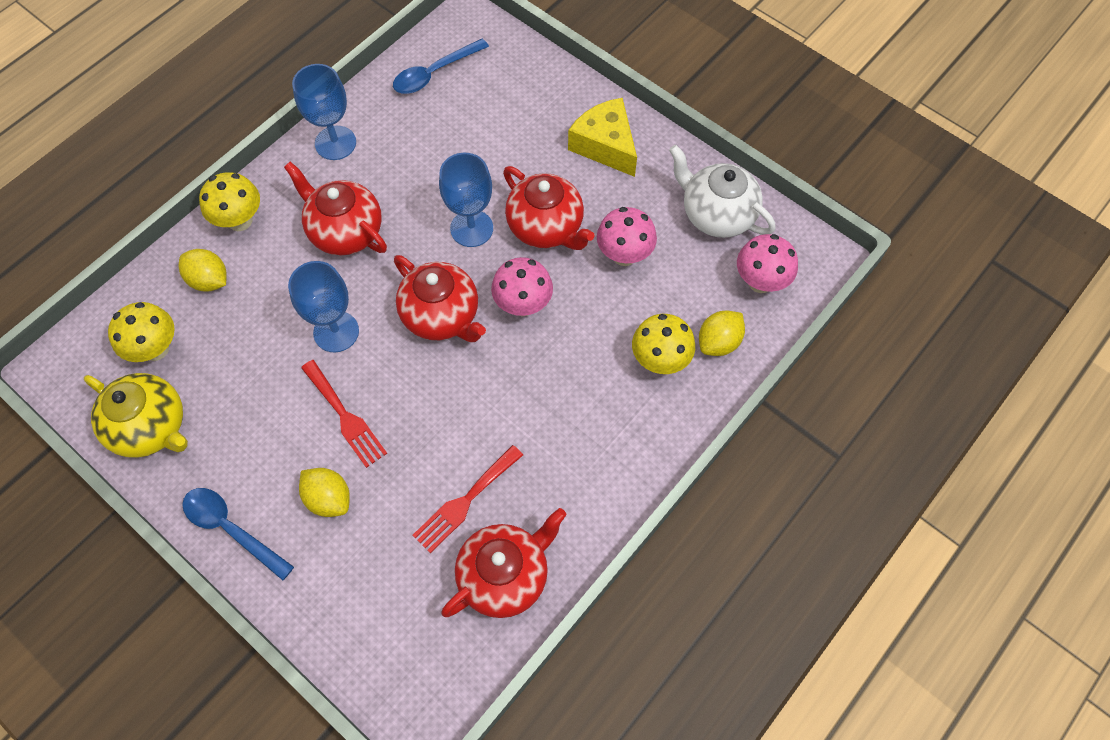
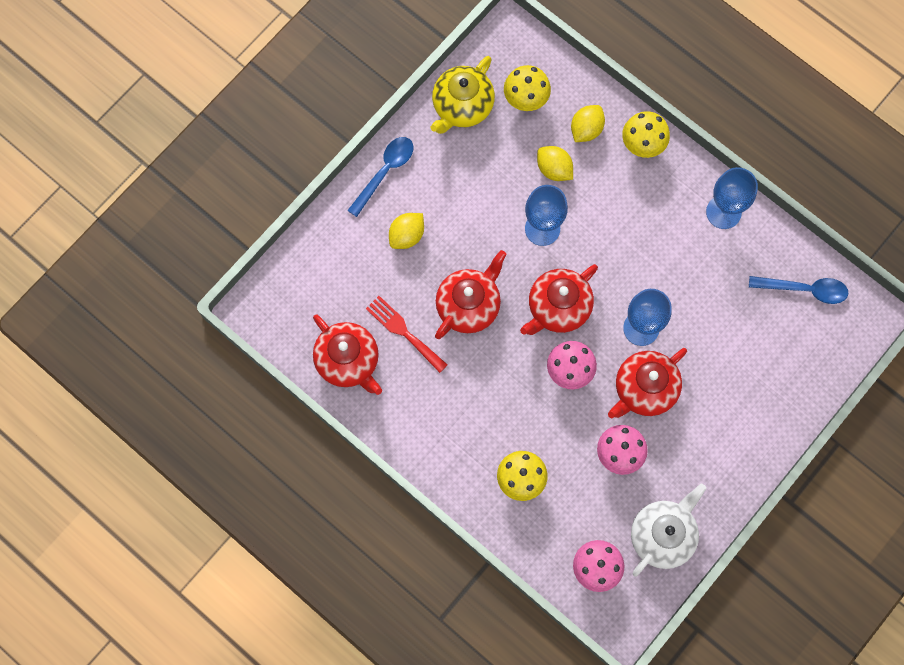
camera: 90 degrees right, 10 degrees up
red teapot [284,162,387,255] -> red teapot moved to [435,250,506,339]
red fork [301,360,387,468] -> none
blue spoon [393,39,489,94] -> blue spoon turned 135 degrees clockwise [749,276,849,304]
yellow cheese [568,98,637,177] -> none
yellow lemon [699,310,745,356] -> yellow lemon moved to [537,146,573,181]

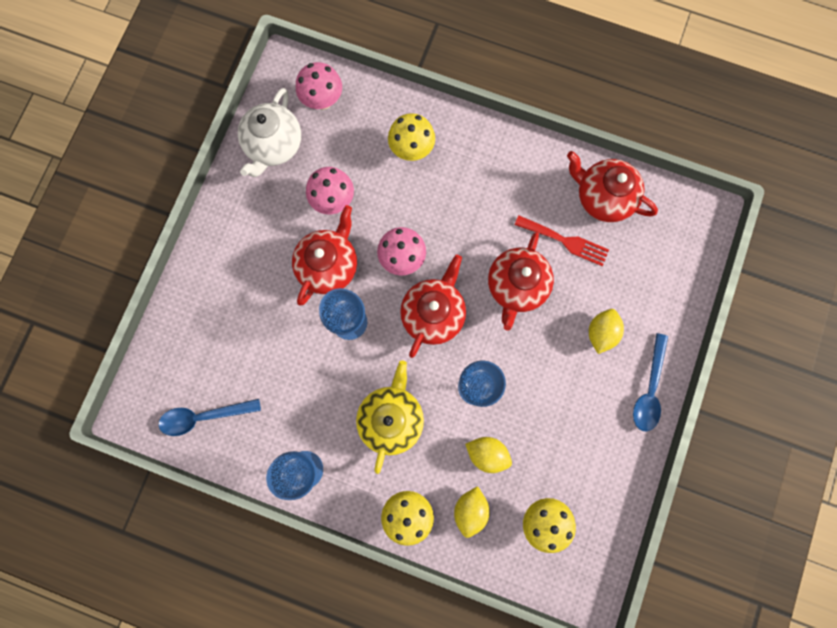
camera: 160 degrees right, 5 degrees up
yellow teapot [431,56,495,134] -> yellow teapot moved to [356,360,424,474]

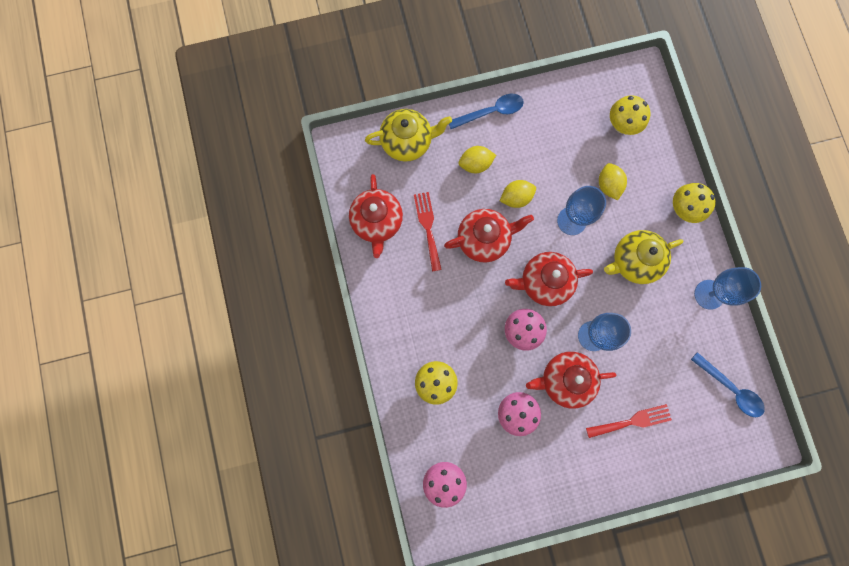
camera: 125 degrees left, 0 degrees up
white teapot [238,88,301,177] -> none
yellow lemon [454,486,490,538] -> yellow lemon moved to [500,180,536,208]
none -> yellow teapot [365,109,452,162]
none -> red fork [586,404,672,438]

